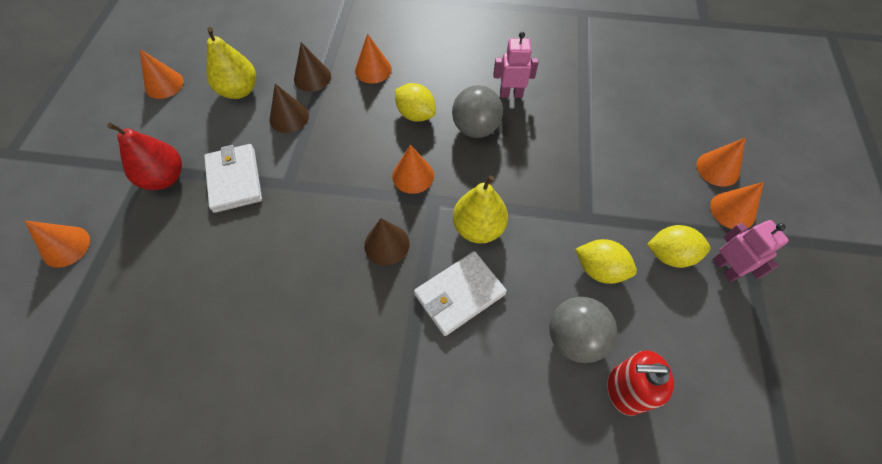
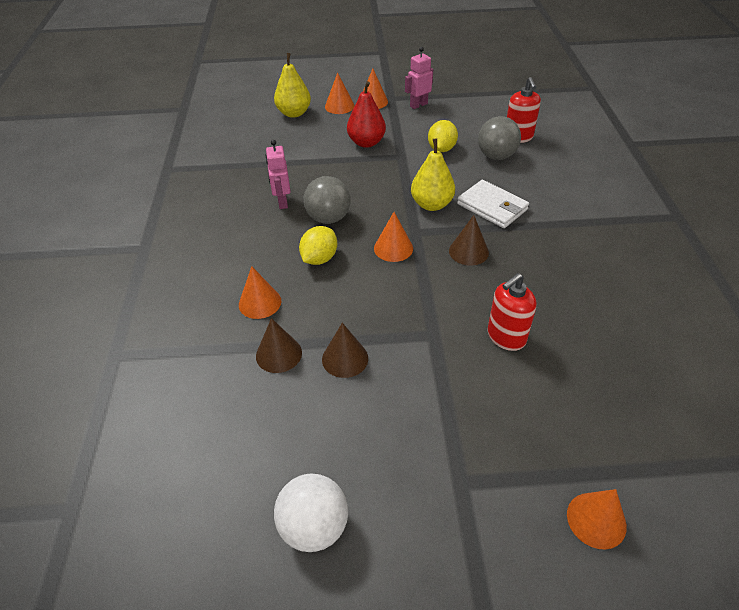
camera: 100 degrees left, 15 degrees down
red pear [107,123,182,190] -> red pear moved to [347,81,386,148]
orange cone [139,49,184,99] -> white ball [274,474,348,552]
white wallet [204,144,262,213] -> none
yellow pear [206,27,256,99] -> yellow pear moved to [274,53,311,118]
yellow lemon [647,225,710,268] -> none
none -> red soap dispenser [488,273,536,351]

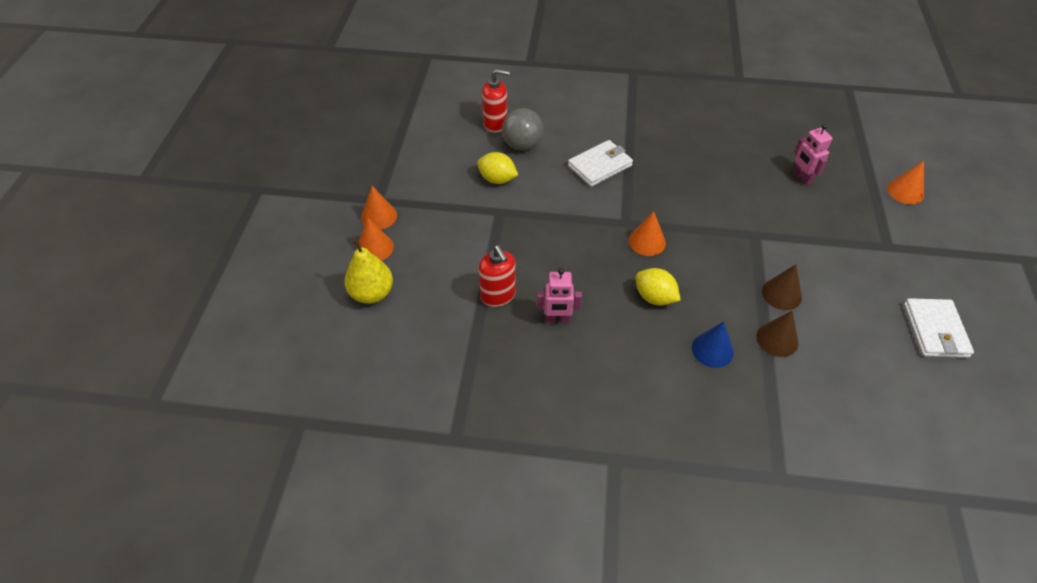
camera: 80 degrees left, 5 degrees up
orange cone [239,266,281,319] -> blue cone [692,321,734,368]
white ball [274,474,348,552] -> white wallet [904,298,974,358]
grey ball [303,176,351,224] -> none
red pear [347,81,386,148] -> none
pink robot [405,47,433,109] -> pink robot moved to [793,124,833,186]
yellow pear [411,138,455,211] -> none
brown cone [449,215,489,265] -> none
red soap dispenser [488,273,536,351] -> red soap dispenser moved to [478,245,516,307]

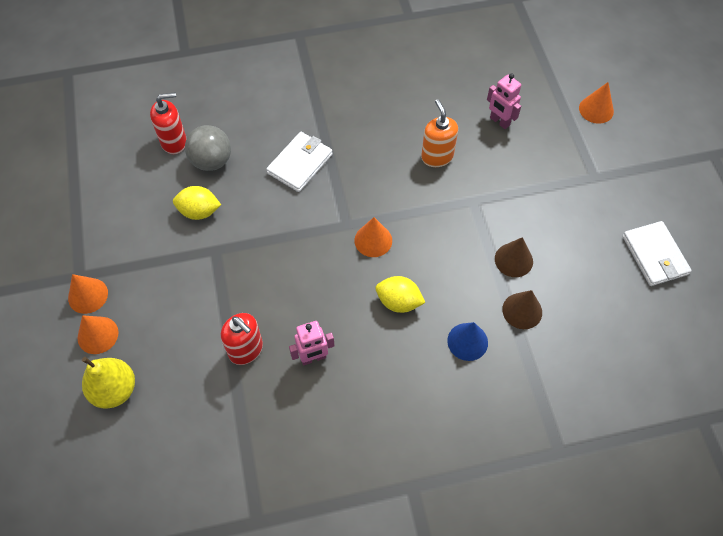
camera: 20 degrees left, 10 degrees up
none -> orange soap dispenser [421,99,458,167]

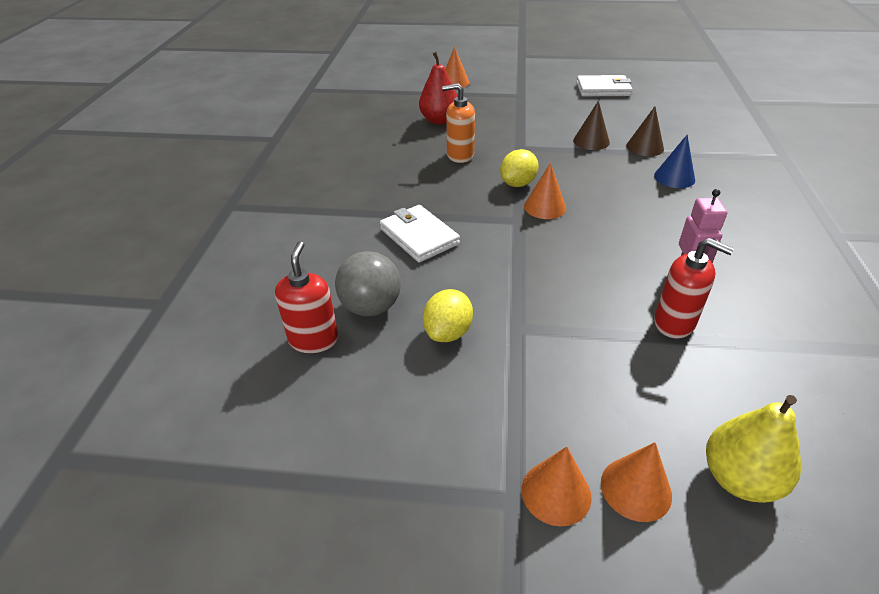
camera: 70 degrees left, 20 degrees down
red soap dispenser [221,313,263,365] -> red soap dispenser turned 60 degrees clockwise [654,238,734,339]
yellow lemon [375,276,425,313] -> yellow lemon moved to [500,149,539,187]
pink robot [487,74,521,129] -> red pear [419,52,458,124]

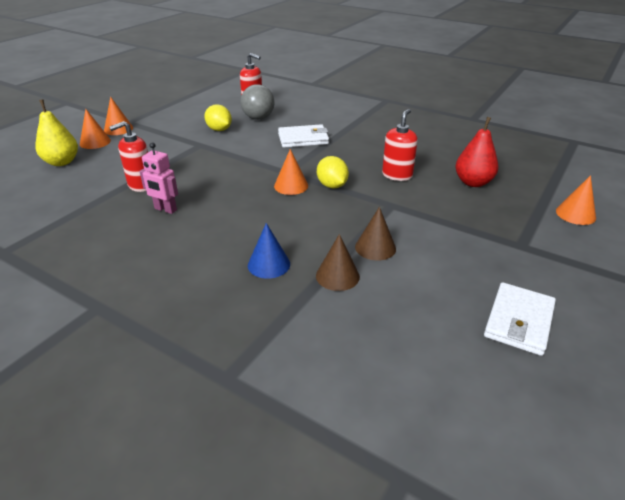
camera: 115 degrees right, 5 degrees down
orange soap dispenser [442,83,475,163] -> red soap dispenser [382,109,418,181]

